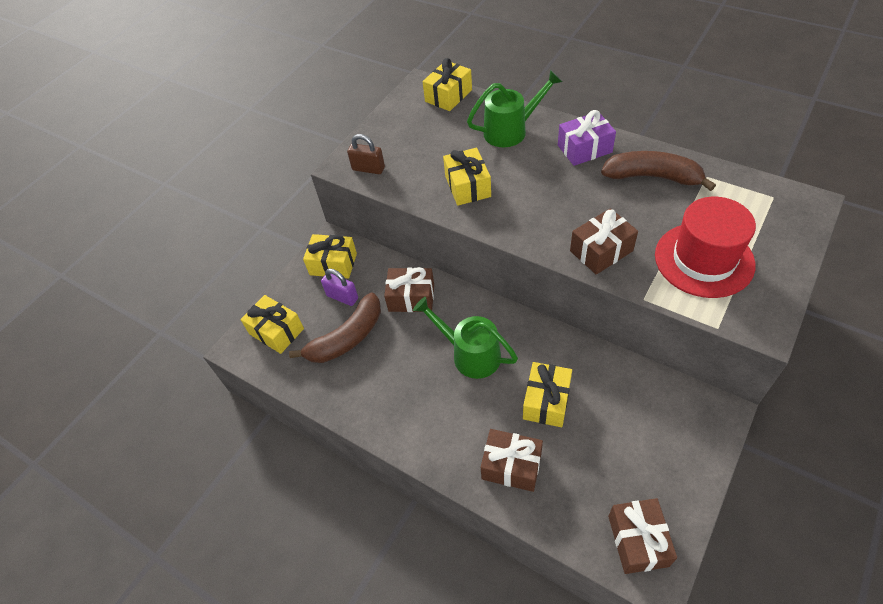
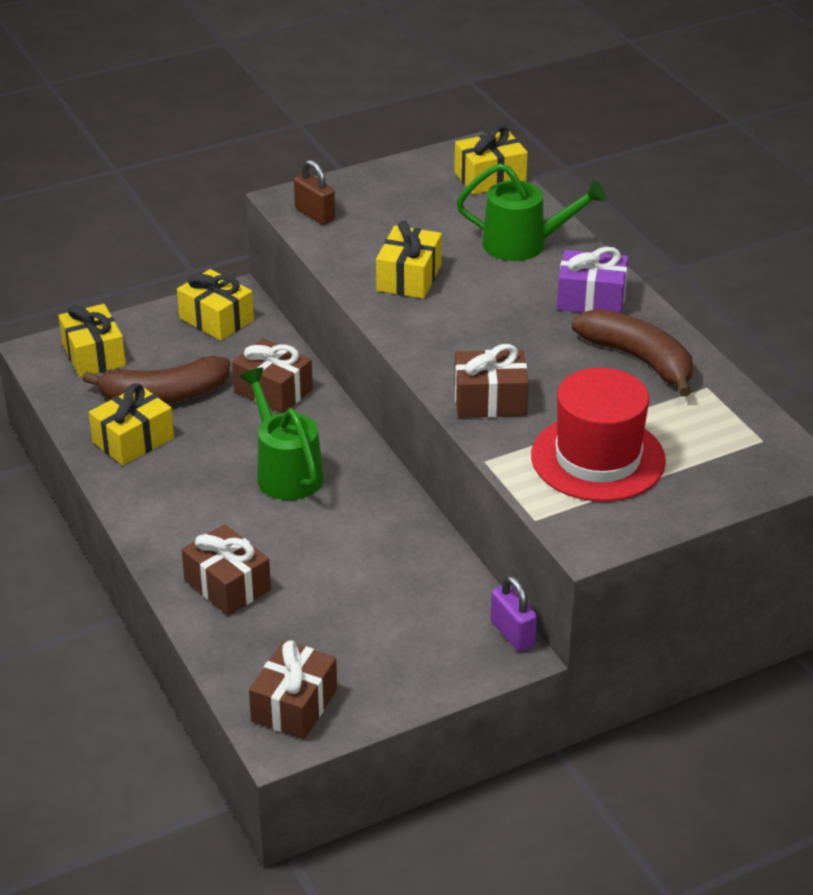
camera: 25 degrees right, 15 degrees down
purple padlock [321,269,358,306] -> purple padlock moved to [490,575,537,652]
yellow gift [523,362,572,427] -> yellow gift moved to [89,383,174,465]

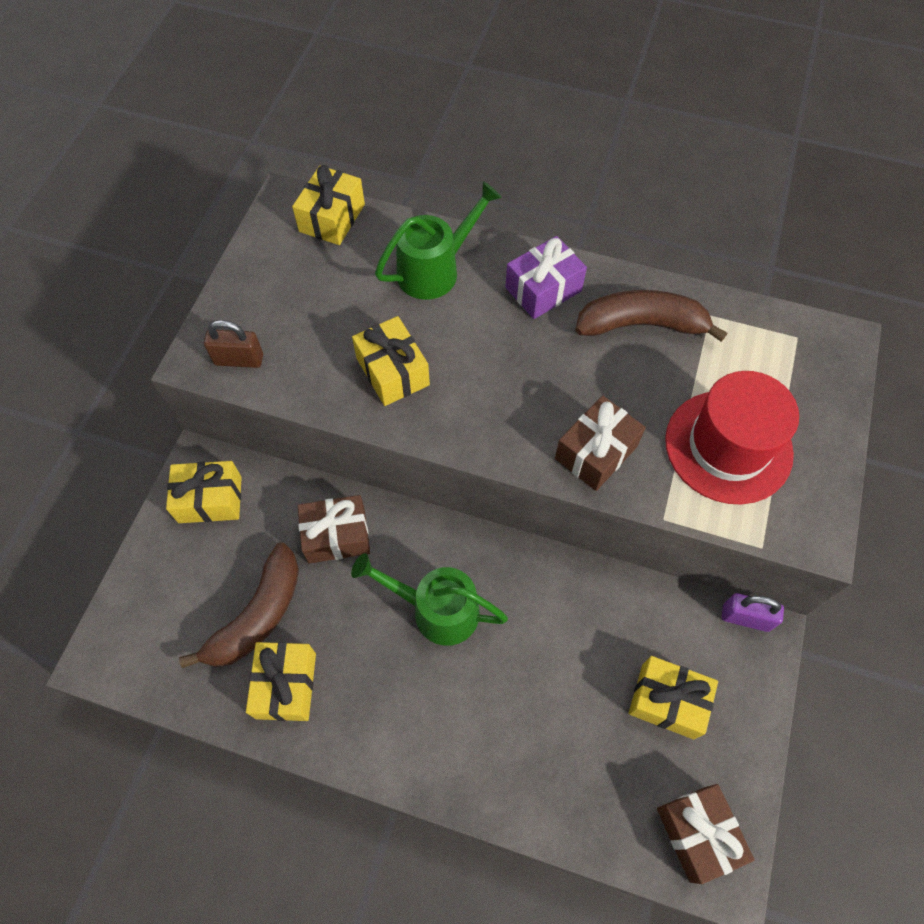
camera: 45 degrees left, 25 degrees up
yellow gift [58,304,126,377] -> yellow gift moved to [629,656,718,739]
brown gift [181,524,271,616] -> none

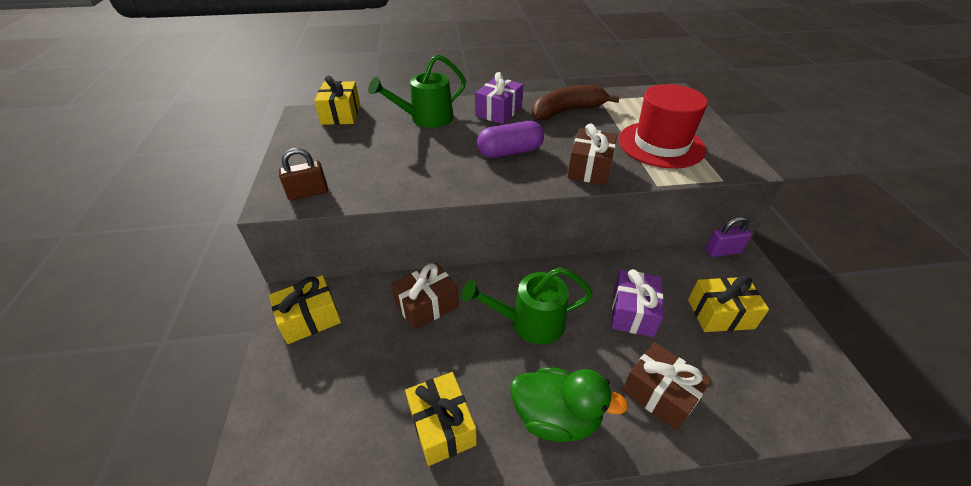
camera: 25 degrees left, 20 degrees down
brown banana [179,543,299,668] -> none
yellow gift [352,316,430,406] -> none
green watering can [375,181,502,300] -> green watering can turned 150 degrees counterclockwise [368,54,466,128]
brown gift [657,784,755,884] -> brown gift moved to [622,342,712,431]
none -> purple capsule [477,121,544,158]
none -> green duck [510,367,629,442]
none -> purple gift [611,269,663,337]

